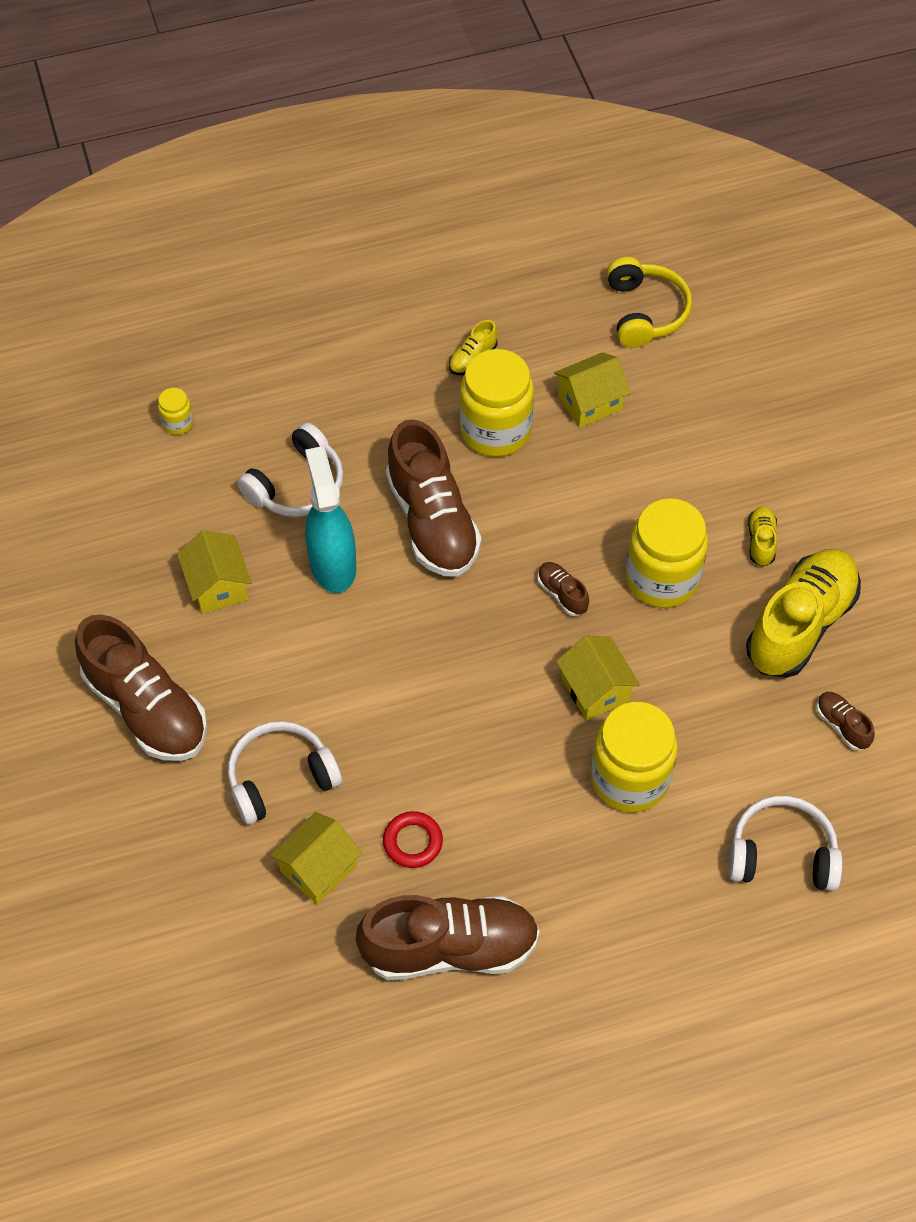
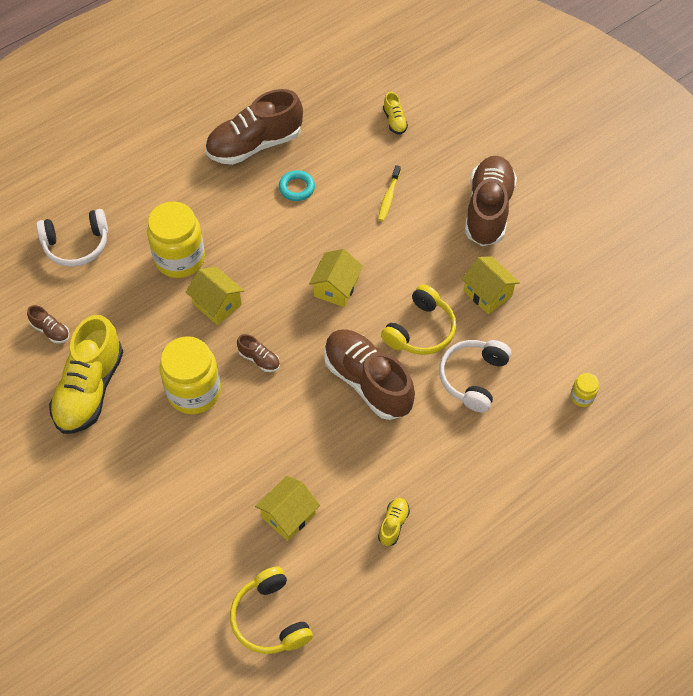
camera: 160 degrees right, 0 degrees up
brown shoe [75,614,207,761] -> brown shoe turned 75 degrees clockwise [465,156,517,246]
white headphones [228,721,342,825] -> yellow toothbrush [378,165,401,221]
yellow house [270,812,362,905] -> yellow house moved to [309,249,363,307]
turquoise spray bottle [305,446,356,593] -> yellow headphones [381,284,456,355]
red ring [383,811,443,868] -> turquoise ring [279,170,315,201]
yellow jar [460,349,534,457] -> none
yellow shoe [748,506,777,567] -> yellow shoe moved to [383,92,408,134]

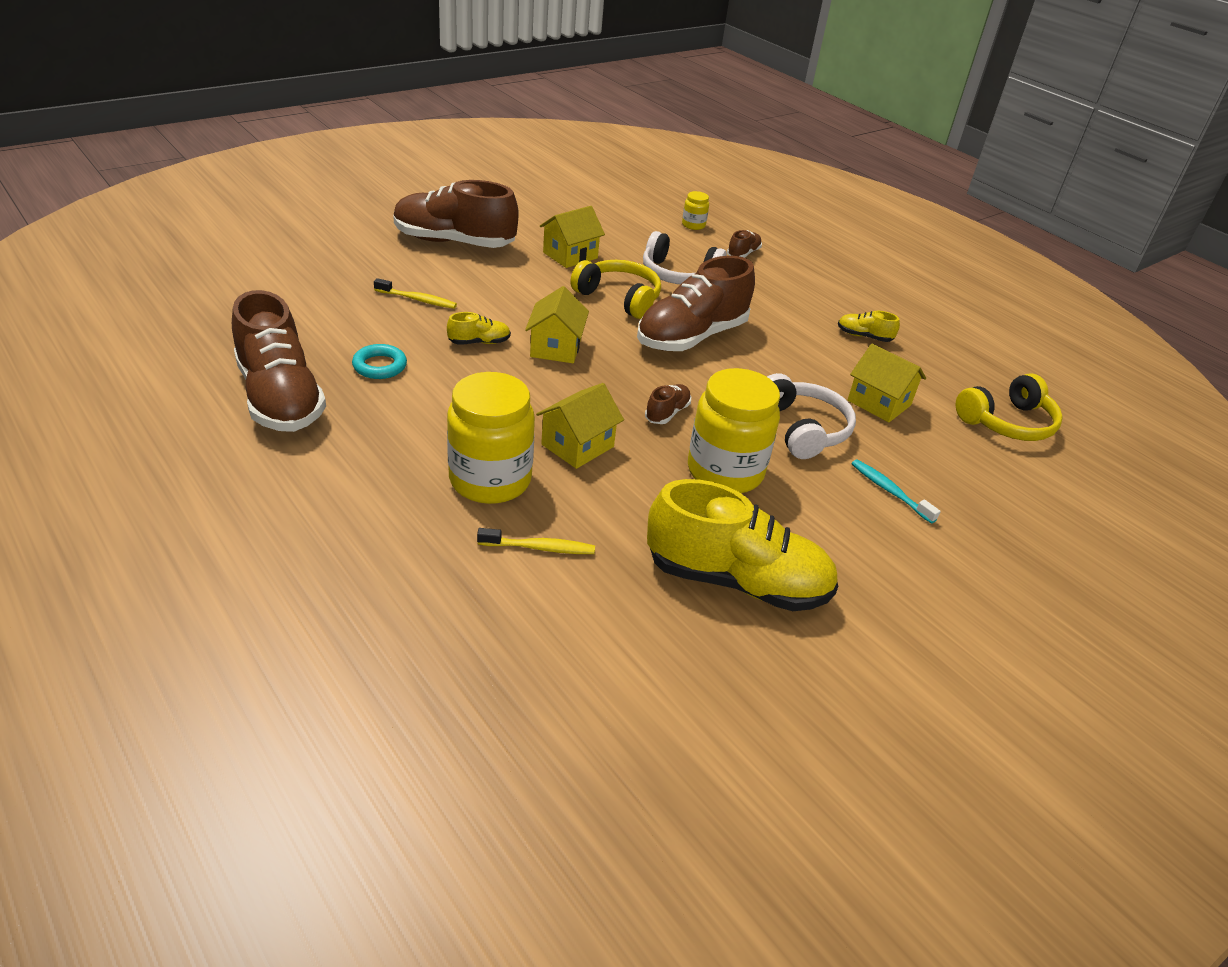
camera: 95 degrees left, 20 degrees down
brown shoe [27,305,69,343] -> brown shoe moved to [727,230,762,258]
white headphones [36,209,108,267] -> white headphones moved to [767,373,856,459]
yellow house [309,249,363,307] -> yellow house turned 75 degrees clockwise [525,286,589,363]
yellow shoe [383,92,408,134] -> yellow shoe moved to [447,312,511,345]
none -> yellow toothbrush [477,528,595,554]
none -> turquoise toothbrush [851,459,941,524]

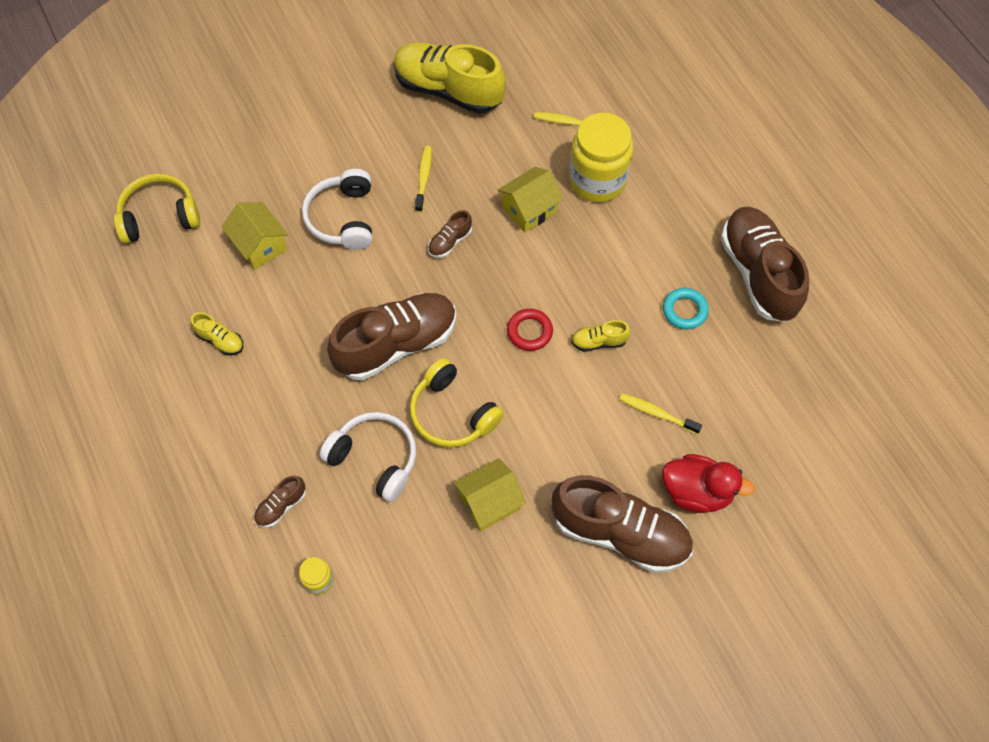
camera: 165 degrees left, 25 degrees up
yellow house [525,286,589,363] -> red ring [507,309,553,351]
yellow jar [688,368,780,493] -> yellow toothbrush [415,146,432,212]
turquoise toothbrush [851,459,941,524] -> none
none -> red duck [662,454,755,513]

